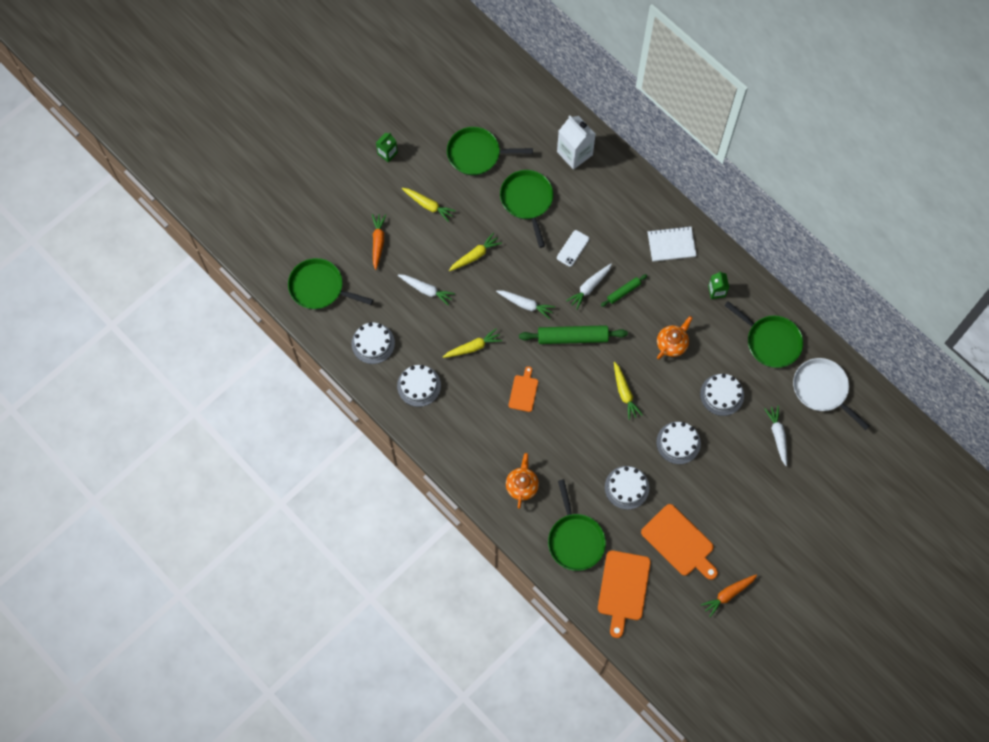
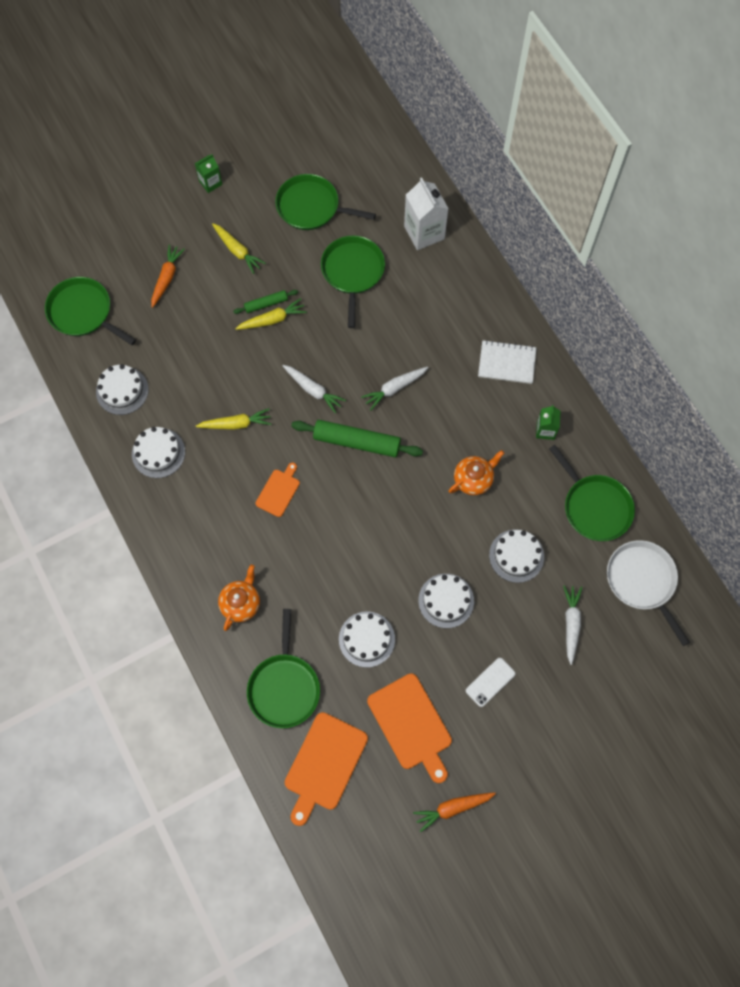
camera: 15 degrees right, 0 degrees up
white carrot [398,274,455,306] -> none
white phone [557,230,589,267] -> white phone moved to [466,658,516,707]
green rolling pin [601,274,647,307] -> green rolling pin moved to [233,290,298,314]
yellow carrot [614,362,643,420] -> none

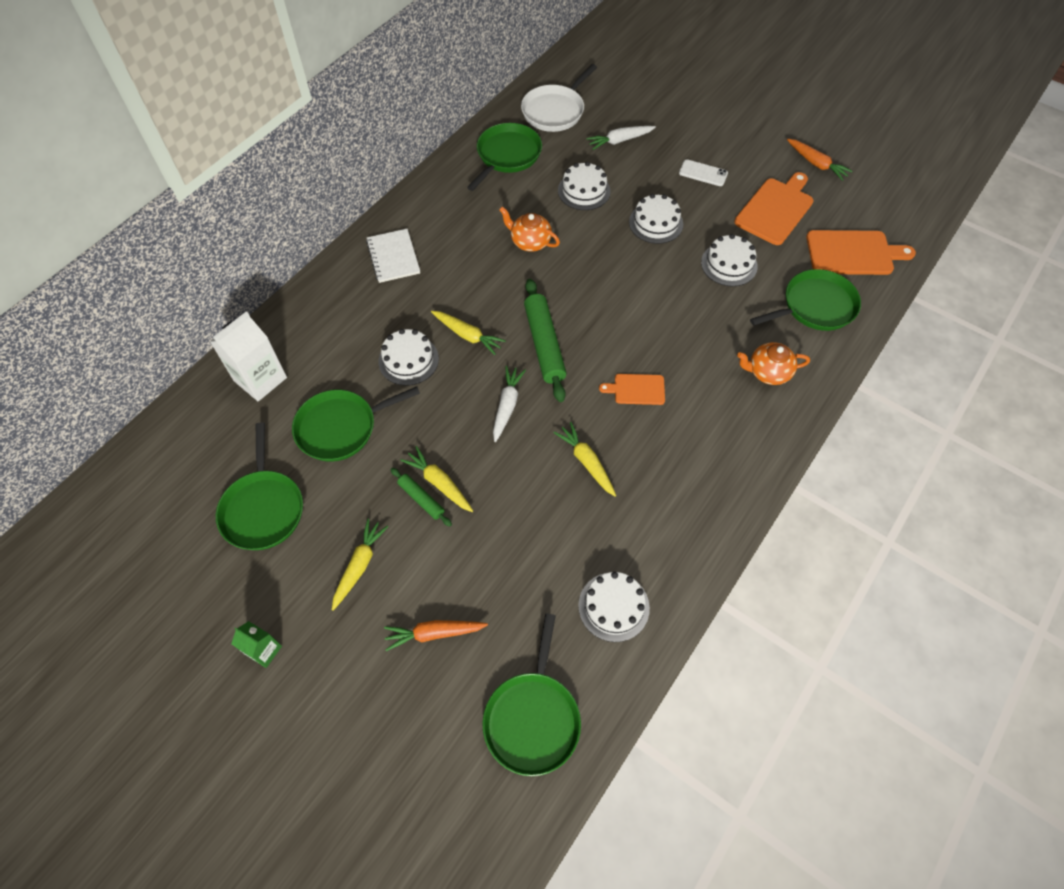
camera: 115 degrees left, 10 degrees down
white cake [132,427,185,478] -> white cake moved to [378,329,439,386]
white carrot [361,367,429,410] -> yellow carrot [431,311,506,355]
green carton [536,405,561,440] -> none

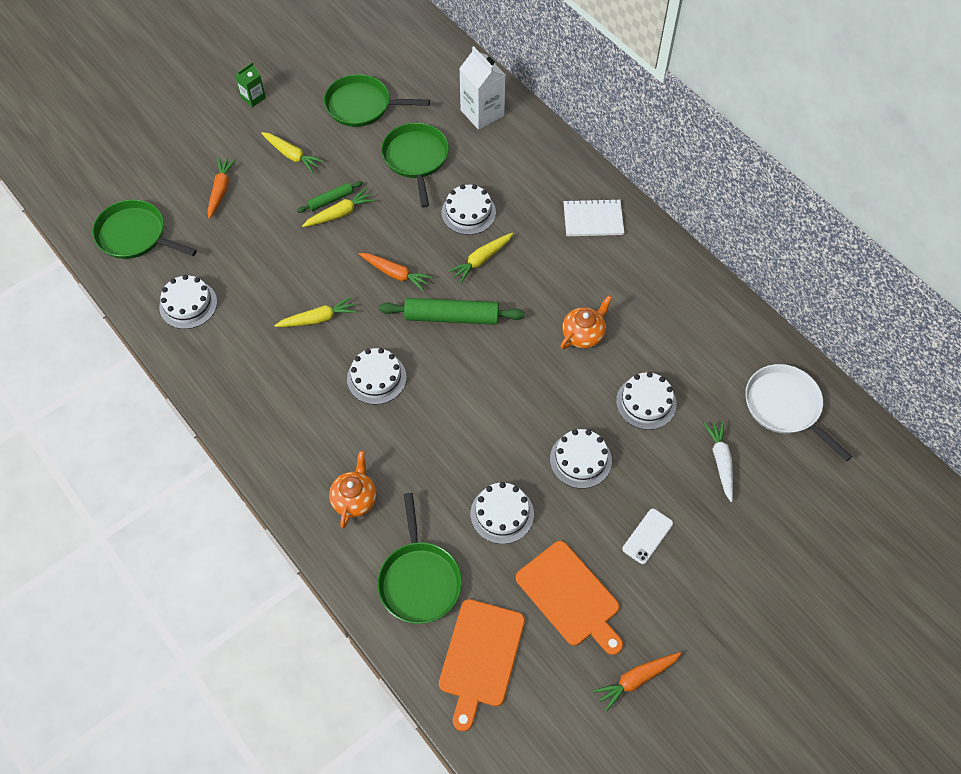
camera: 105 degrees right, 0 degrees up
green pan [467,123,542,191] -> none
white carrot [493,366,526,442] -> orange carrot [359,253,433,291]
orange cutting board [599,374,665,405] -> white cake [347,348,407,405]

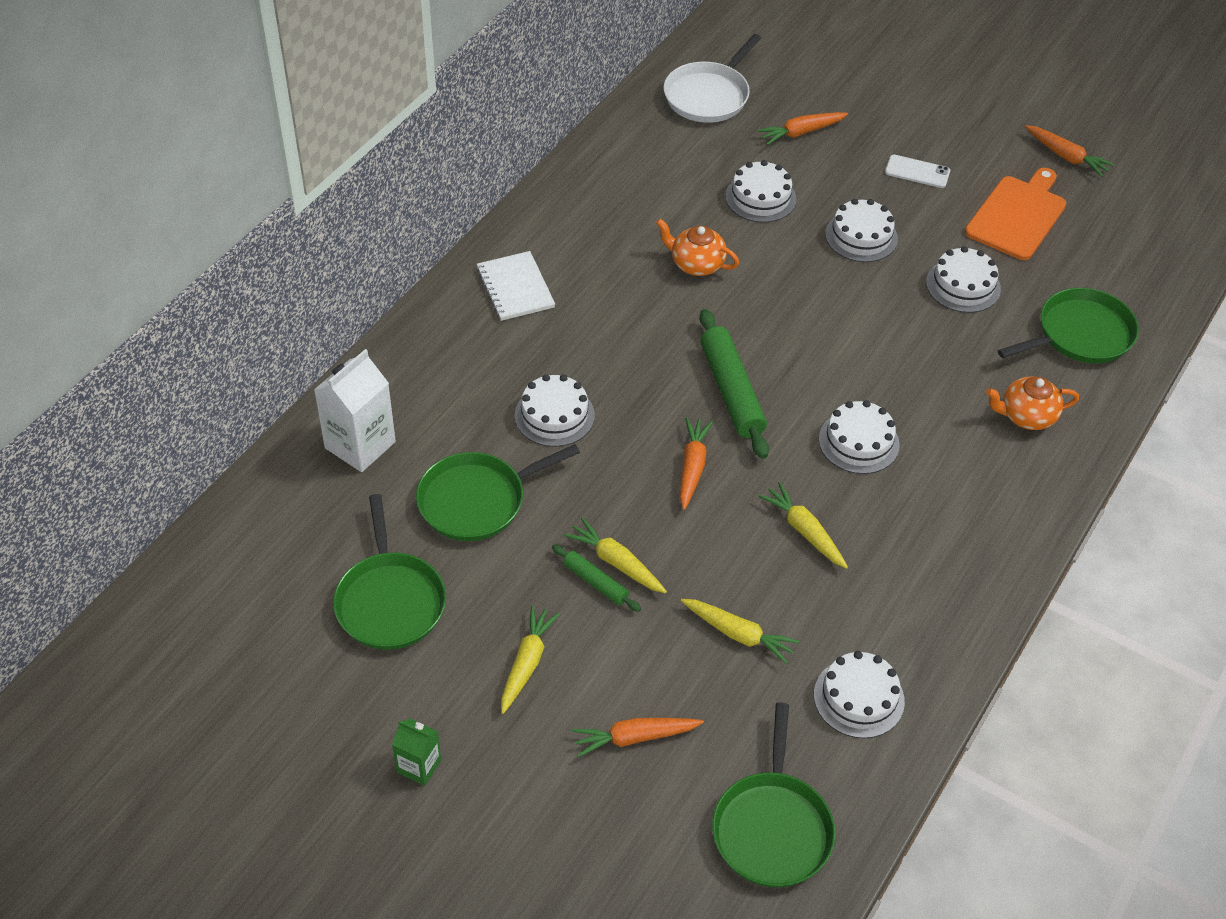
camera: 110 degrees left, 10 degrees down
orange cutting board [439,599,525,732] -> none
yellow carrot [448,233,513,283] -> yellow carrot moved to [681,599,799,664]
white carrot [704,421,733,502] -> orange carrot [757,112,848,145]

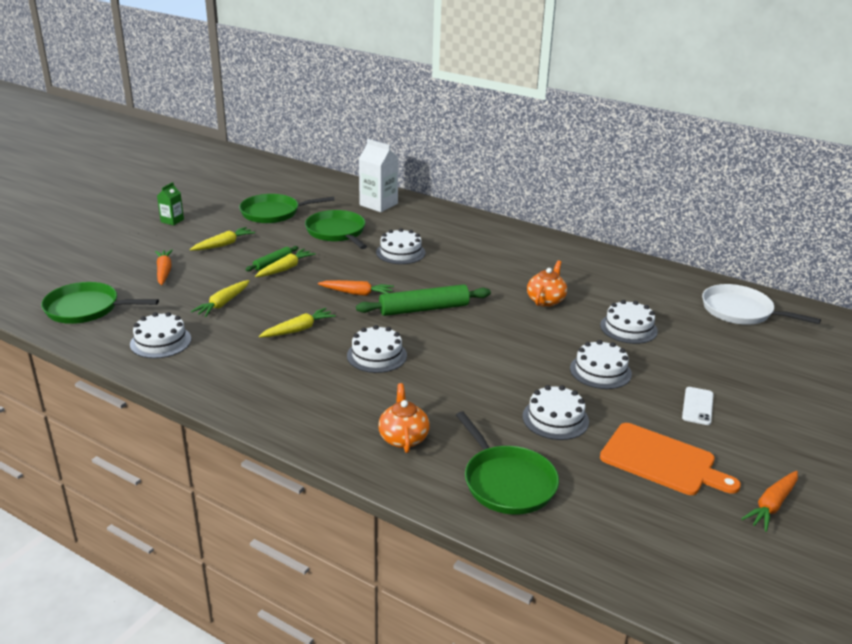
camera: 90 degrees right, 20 degrees down
white notebook [476,251,555,321] -> none
yellow carrot [501,605,560,714] -> yellow carrot turned 60 degrees counterclockwise [190,227,255,251]
orange carrot [757,112,848,145] -> none

